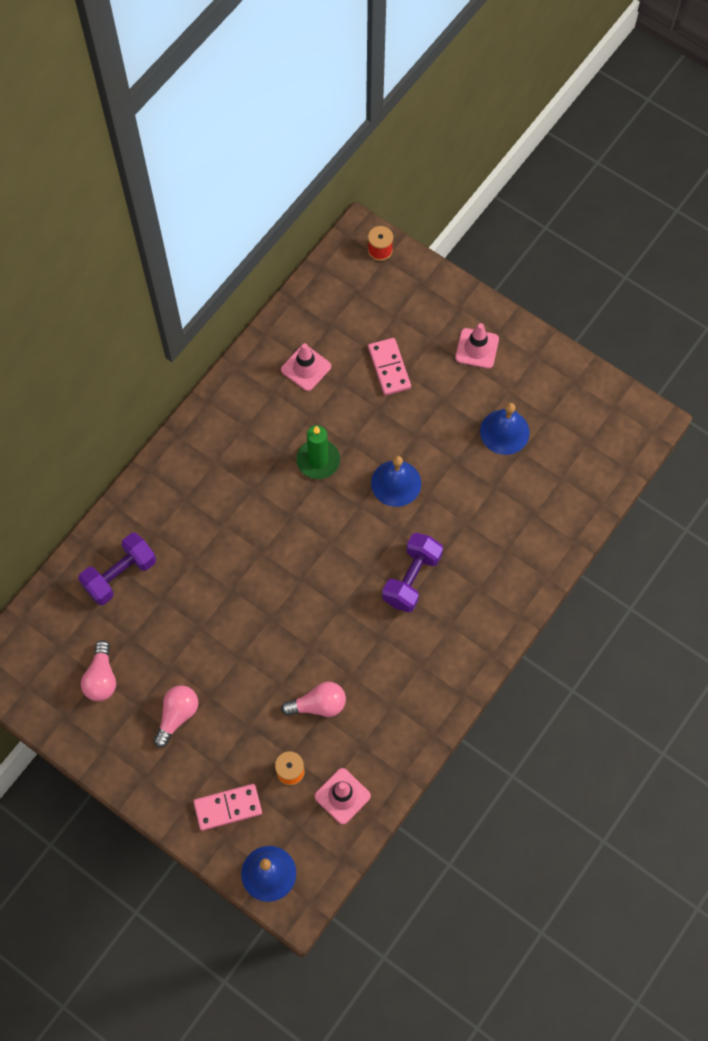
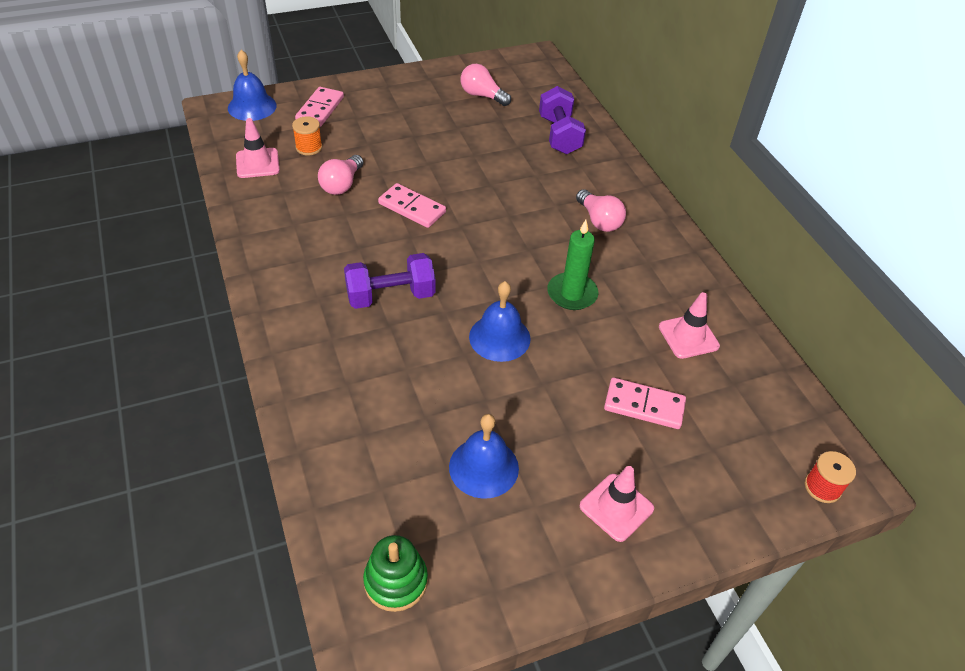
camera: 120 degrees right, 20 degrees down
pink light bulb [153,685,198,748] -> pink light bulb moved to [576,189,626,232]
purple dumbbell [382,533,443,612] -> purple dumbbell turned 75 degrees counterclockwise [344,253,435,309]
none -> green stacking toy [363,535,428,612]
none -> pink domino [378,183,446,228]

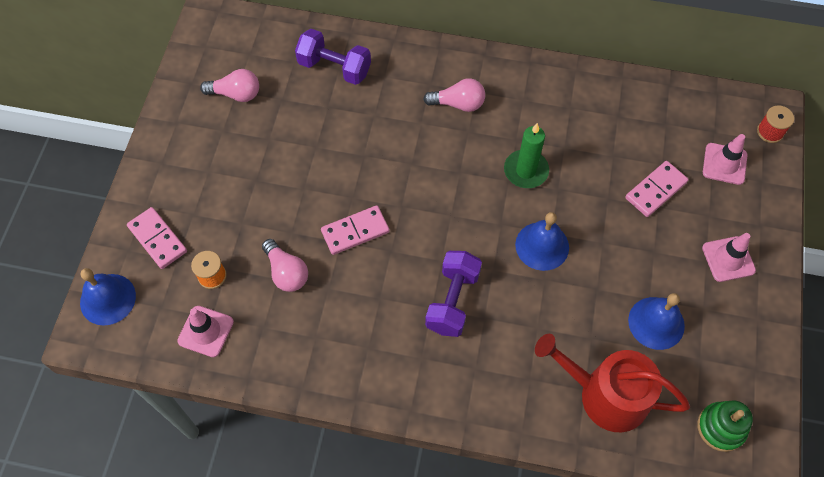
camera: 55 degrees left, 15 degrees up
pink light bulb [460,64,511,106] -> pink light bulb turned 150 degrees counterclockwise [200,69,259,102]
pink traffic cone [659,292,720,359] -> pink traffic cone moved to [703,134,747,185]
none -> red watering can [535,334,690,432]

